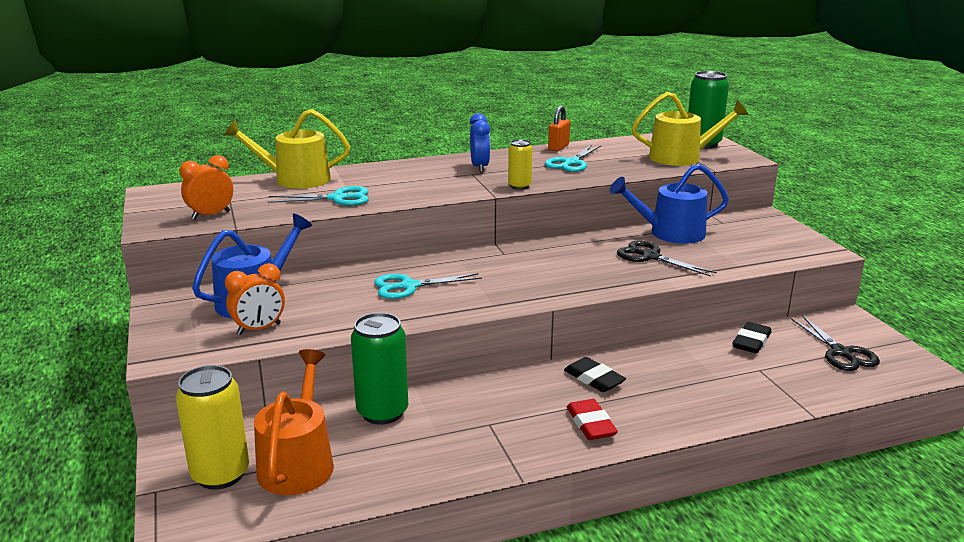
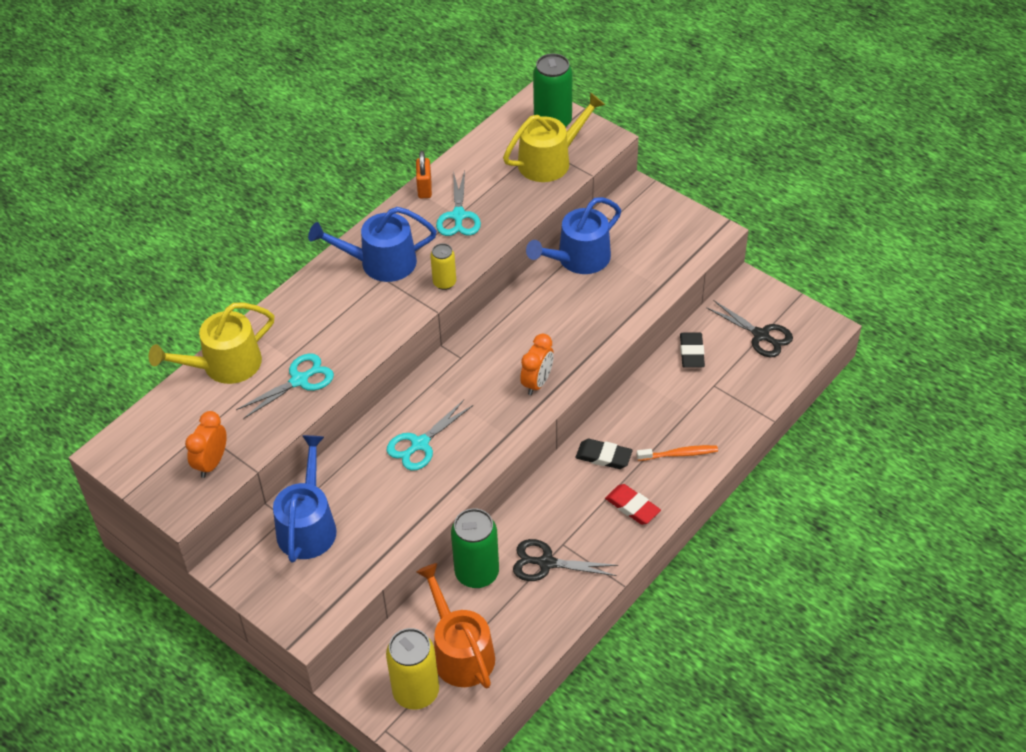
camera: 30 degrees left, 25 degrees up
orange clock [225,263,285,335] -> orange clock moved to [520,334,554,395]
blue clock [470,113,490,172] -> blue watering can [308,207,437,282]
black scissors [617,241,717,277] -> black scissors moved to [513,539,618,581]
none -> orange toothbrush [637,445,718,461]

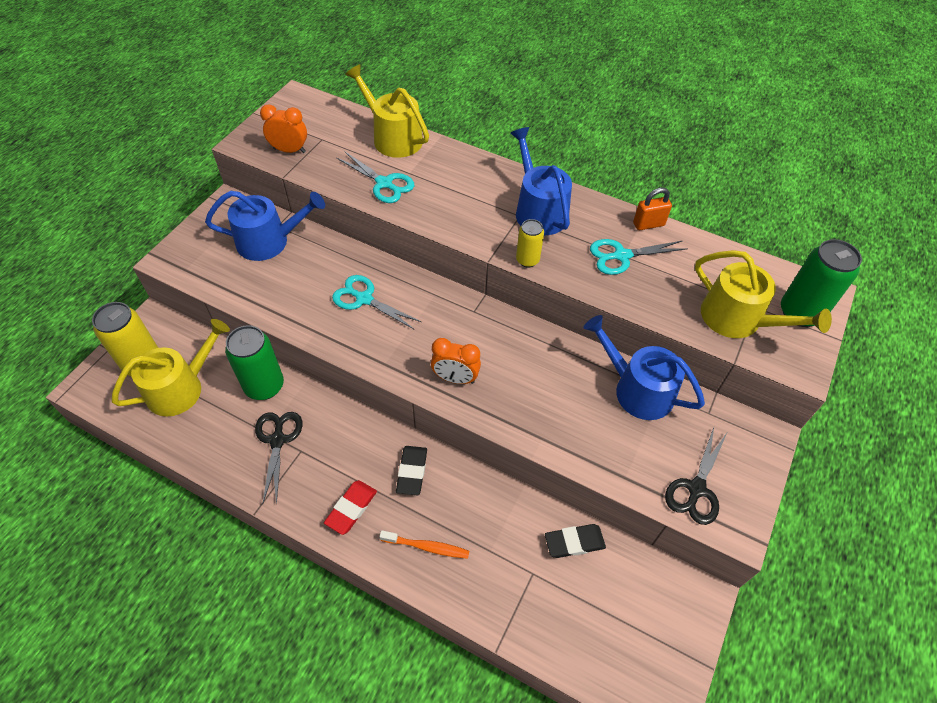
camera: 75 degrees right, 5 degrees up
orange watering can [416,563,495,688] -> yellow watering can [111,319,230,417]
orange toothbrush [637,445,718,461] -> orange toothbrush turned 60 degrees counterclockwise [379,530,469,559]
black scissors [706,300,793,357] -> black scissors moved to [665,427,727,525]

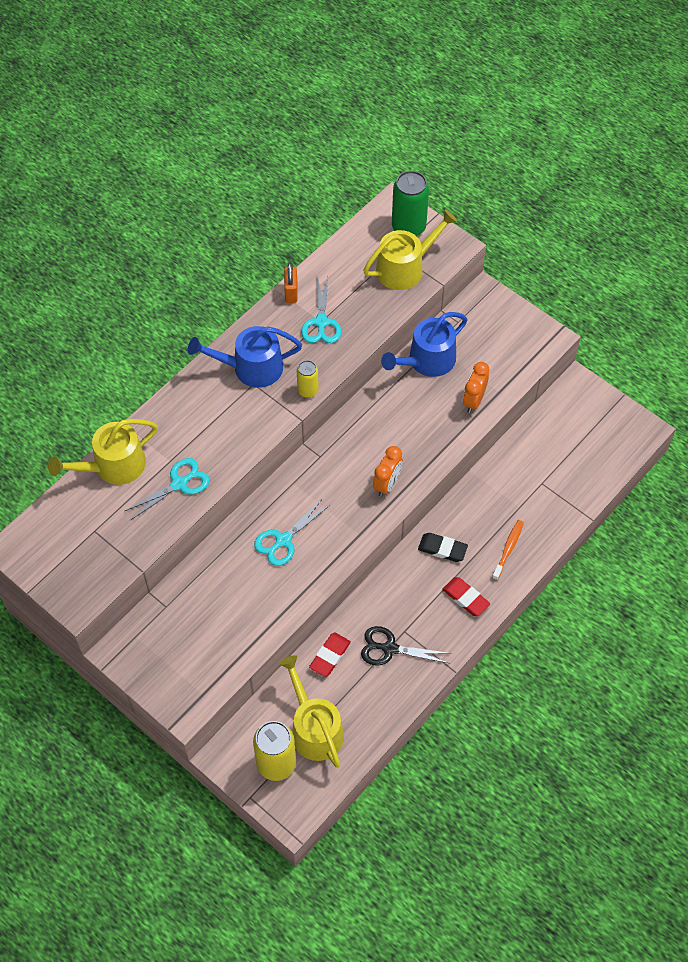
camera: 75 degrees left, 5 degrees up
blue watering can [205,191,325,261] -> none
green can [225,325,284,400] -> red eraser [309,632,351,677]
orange clock [260,104,307,153] -> orange clock moved to [463,362,489,413]
black eraser [545,524,606,558] -> none
black scissors [665,427,727,525] -> none

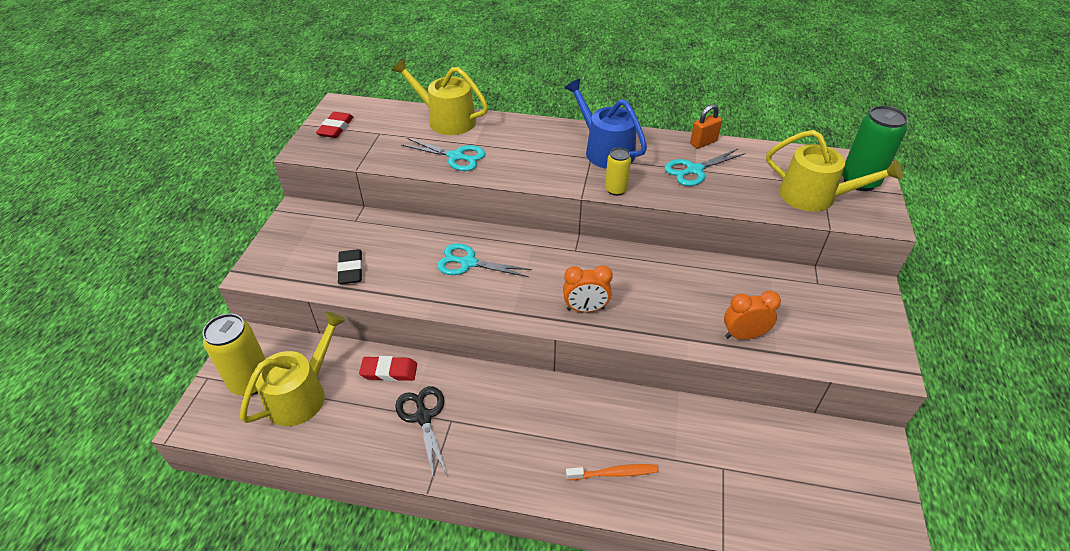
camera: 60 degrees right, 15 degrees down
blue watering can [381,312,468,377] -> none
black eraser [418,533,468,562] -> black eraser moved to [337,249,362,284]
red eraser [442,577,490,616] -> red eraser moved to [316,112,353,138]

